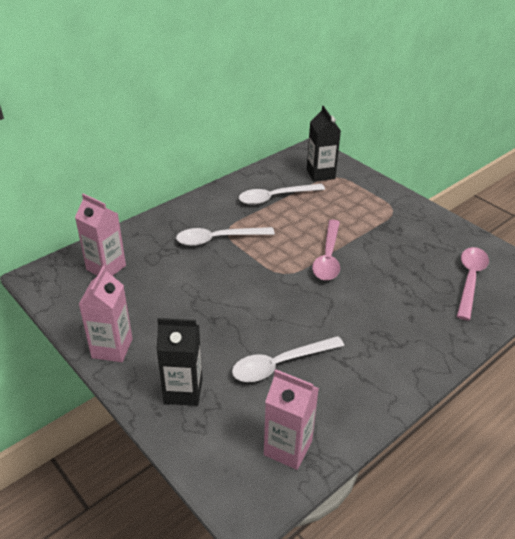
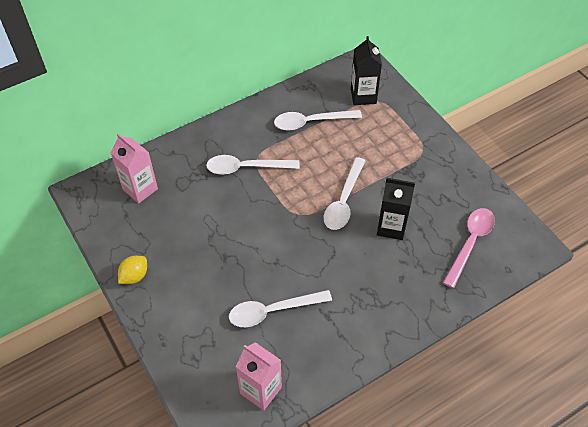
camera: 10 degrees right, 15 degrees up
pink carton [78,266,132,362] -> yellow lemon [118,256,147,284]
black carton [157,318,203,406] -> black carton moved to [377,178,415,240]
pink spoon [312,220,340,280] -> white spoon [324,157,365,230]

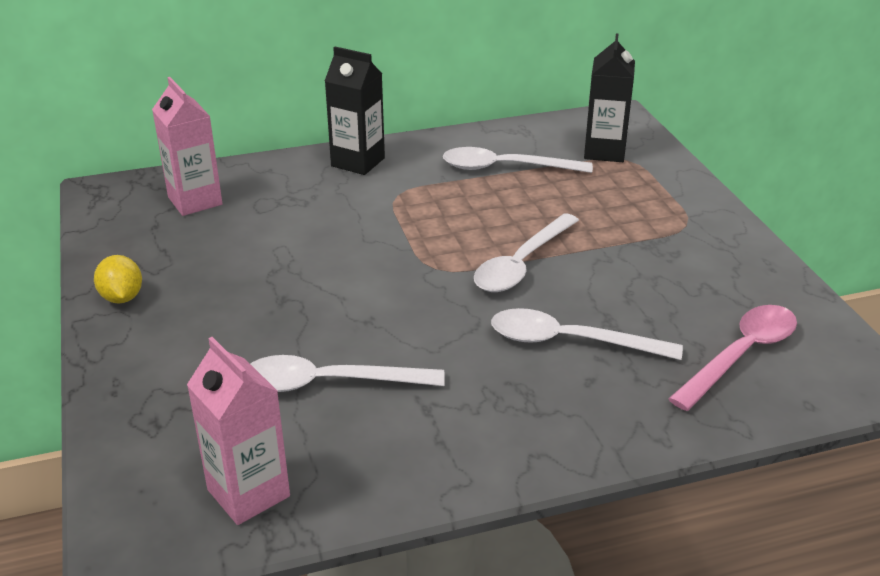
camera: 15 degrees right, 20 degrees down
yellow lemon [118,256,147,284] -> yellow lemon turned 75 degrees counterclockwise [94,255,142,304]
white spoon [206,155,300,175] -> white spoon moved to [491,308,683,360]
black carton [377,178,415,240] -> black carton moved to [325,47,385,175]

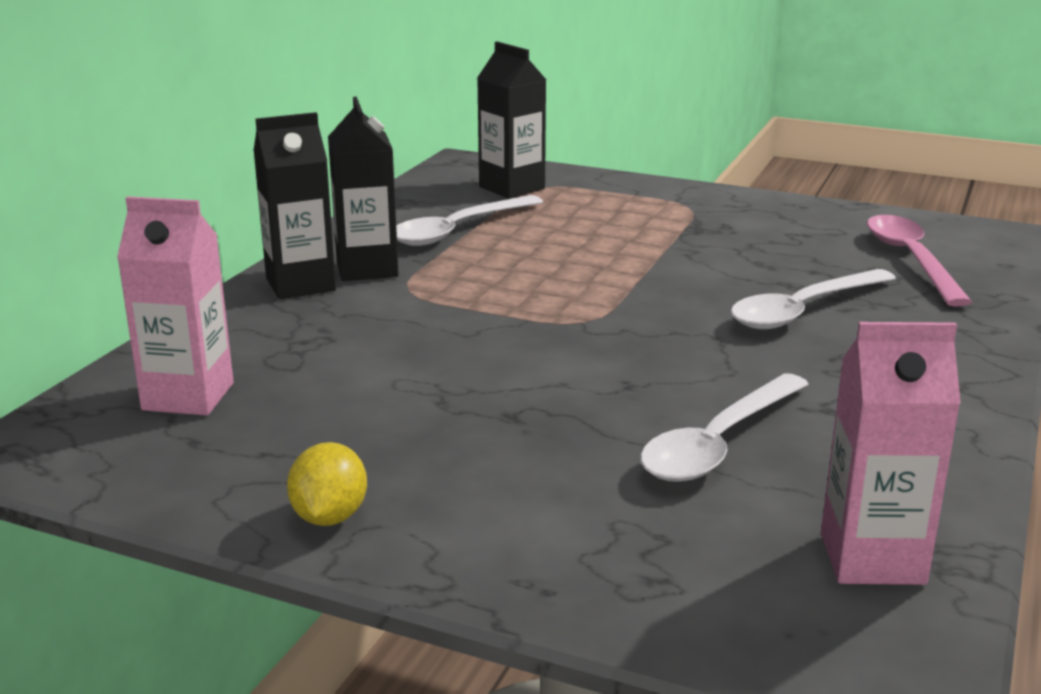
camera: 50 degrees left, 10 degrees down
yellow lemon [94,255,142,304] -> yellow lemon turned 75 degrees clockwise [287,442,367,526]
white spoon [474,213,579,292] -> none
none -> black carton [328,97,399,281]

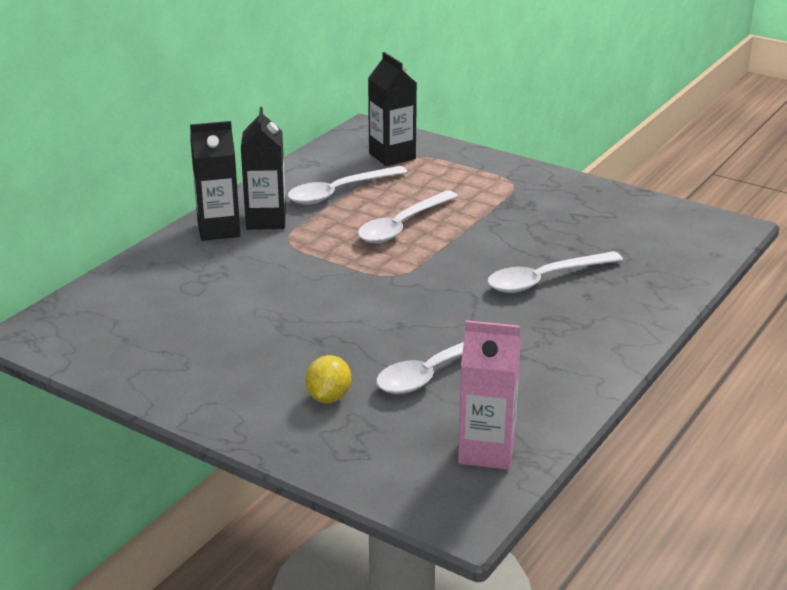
camera: 10 degrees right, 5 degrees up
pink carton [117,196,234,415] -> none
yellow lemon [287,442,367,526] -> yellow lemon moved to [305,355,351,403]
pink spoon [867,215,972,306] -> none
none -> white spoon [358,190,458,243]

